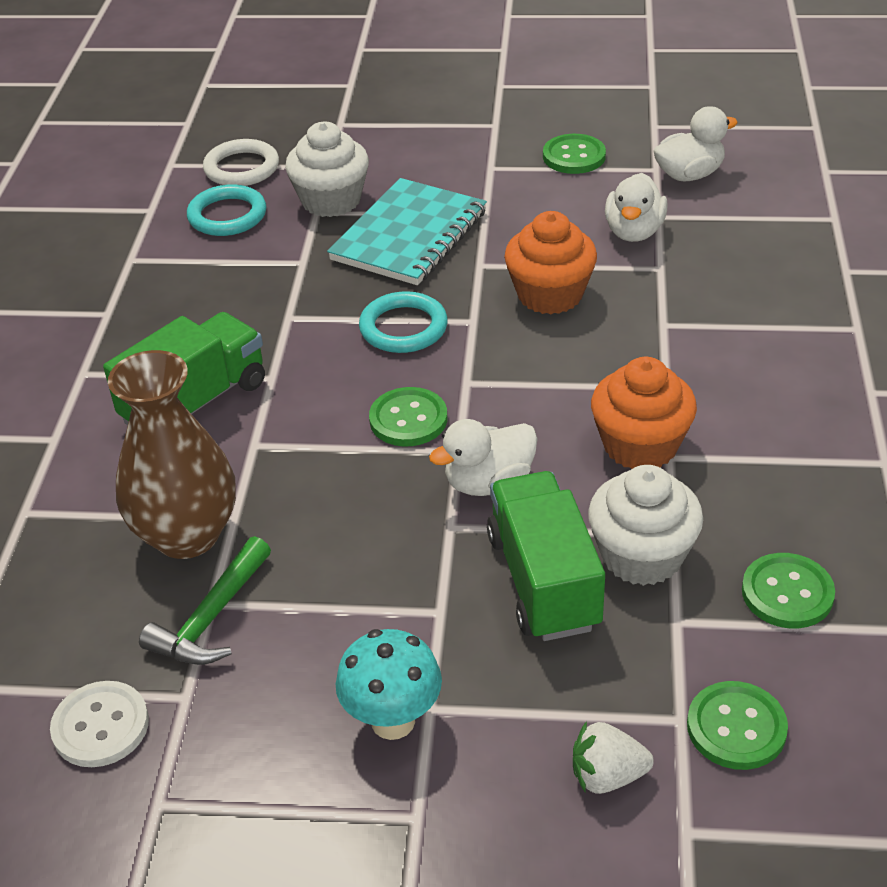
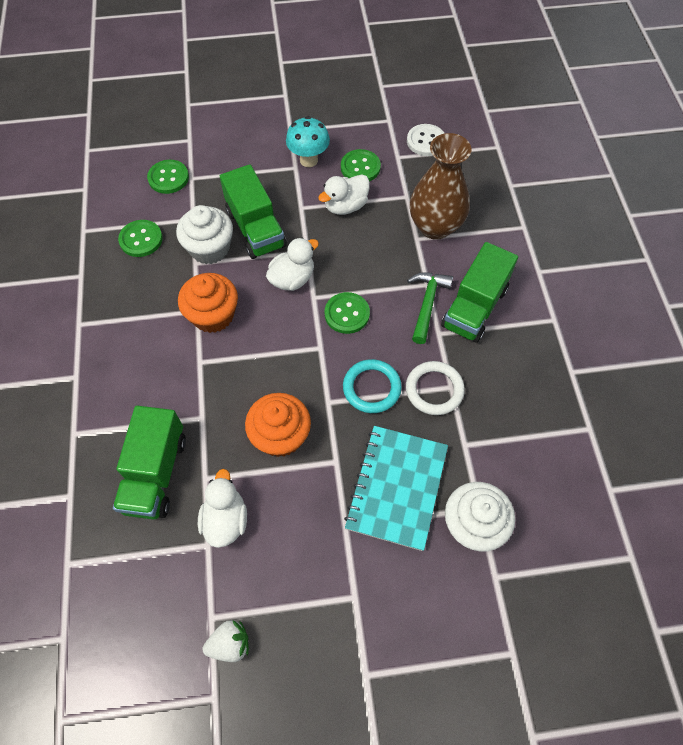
camera: 165 degrees right, 20 degrees up
green hammer [139,536,271,665] -> green hammer moved to [407,272,453,344]
turquoise ring [187,184,266,236] -> none
white ring [203,139,279,186] -> white ring moved to [406,361,465,415]
green button [543,134,606,174] -> green button moved to [341,149,381,181]
white strawberry [573,721,654,794] -> white strawberry moved to [203,620,249,662]
white duck [654,106,738,182] -> white duck moved to [318,175,370,215]
none -> green truck [113,406,186,519]

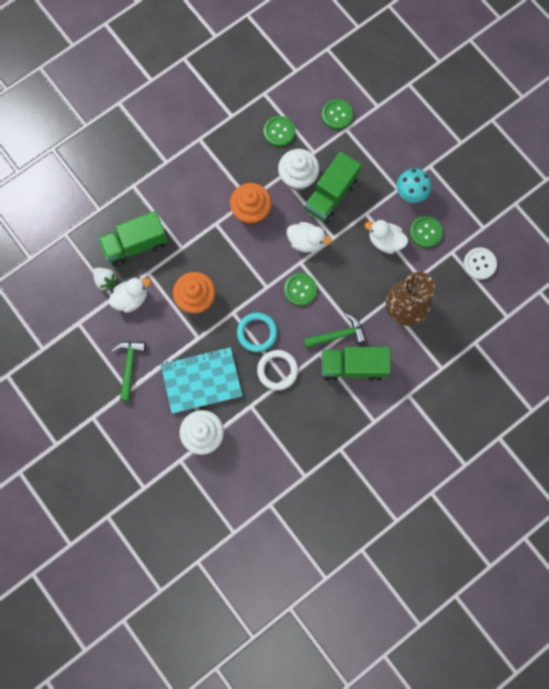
camera: 60 degrees right, 15 degrees up
white strawberry [203,620,249,662] -> white strawberry moved to [93,268,118,292]
none -> green hammer [112,341,146,401]

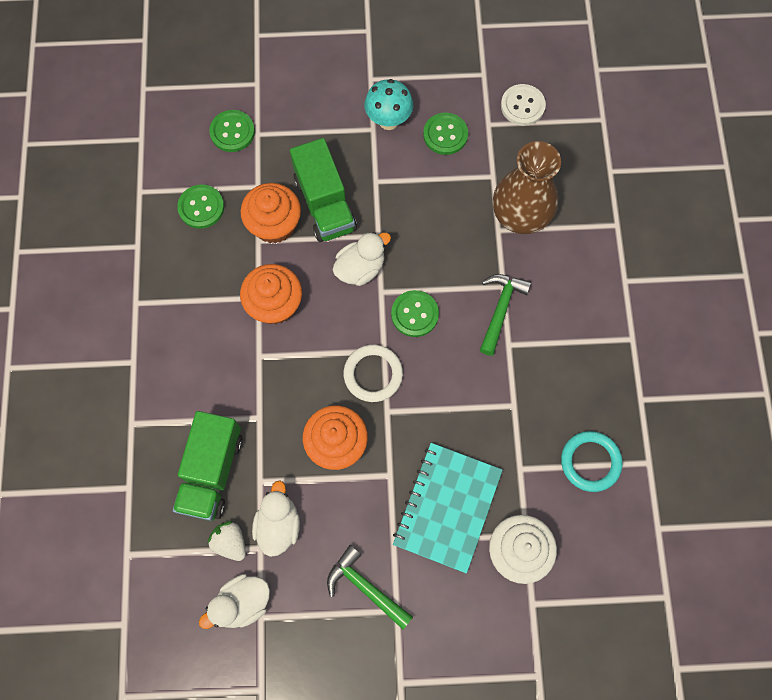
camera: 55 degrees left, 5 degrees down
white strawberry [93,268,118,292] -> white strawberry turned 120 degrees counterclockwise [208,521,246,561]
turquoise ring [237,313,277,352] -> turquoise ring moved to [561,431,622,492]
white ring [257,350,298,390] -> white ring moved to [343,345,403,402]
white cupcake [278,149,320,191] -> orange cupcake [241,183,301,243]
green truck [322,347,391,381] -> none
white duck [365,220,408,254] -> white duck moved to [199,574,270,629]

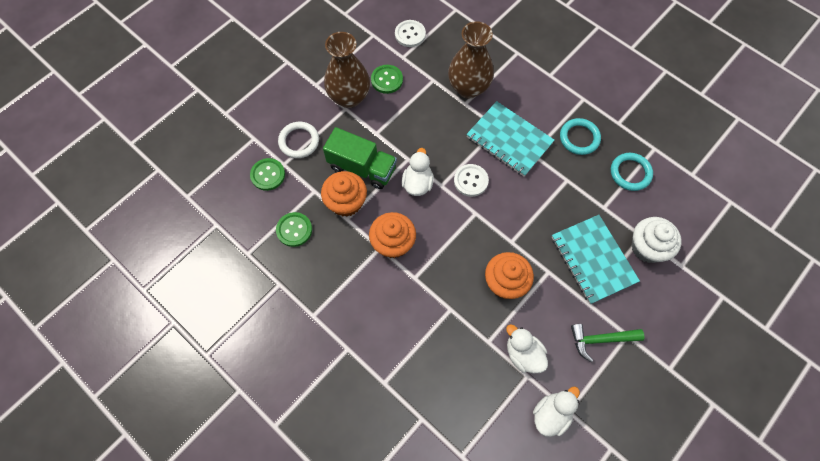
camera: 45 degrees left, 5 degrees down
green truck [173,411,243,521] -> none
white duck [199,574,270,629] -> white duck turned 150 degrees counterclockwise [533,386,580,437]
white strawberry [208,521,246,561] -> none
white ring [343,345,403,402] -> white ring moved to [278,122,319,158]
turquoise mushroom [364,79,413,130] -> brown vase [324,32,370,108]
green button [391,290,439,337] -> white button [454,164,489,197]
green hammer [480,274,531,356] -> turquoise notebook [466,101,554,177]
none -> turquoise ring [560,118,601,155]

